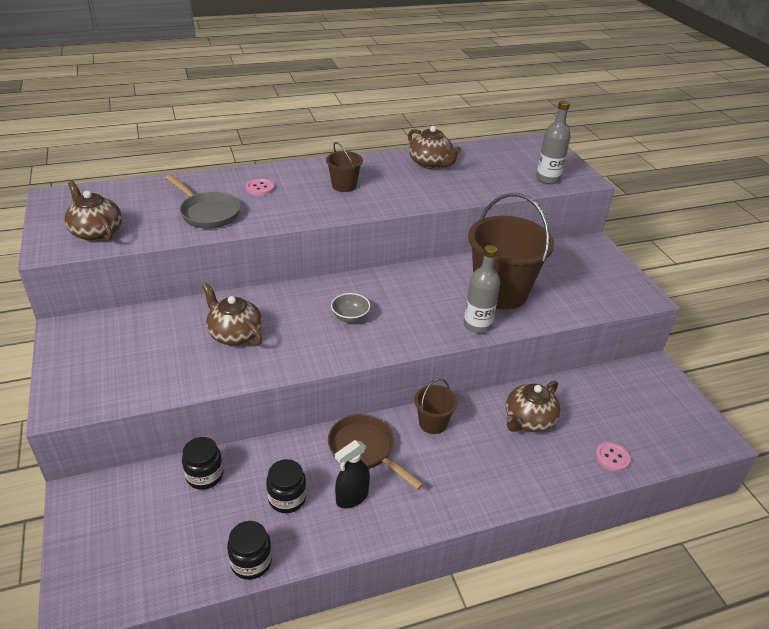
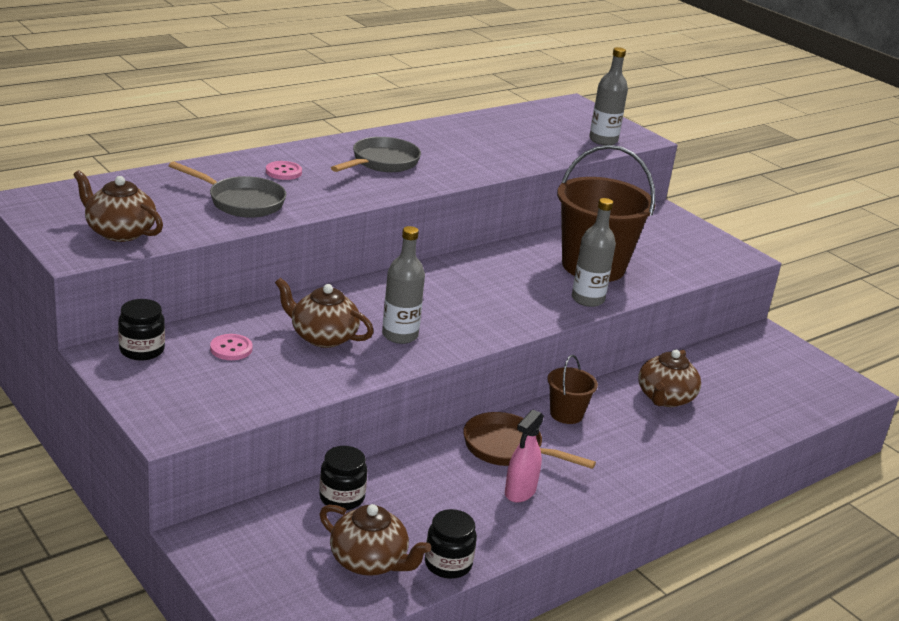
camera: 20 degrees left, 10 degrees down
black jar [266,459,306,513] -> black jar moved to [118,299,165,361]
brown bucket [326,142,363,192] -> grey pan [331,137,421,172]
grey bowl [331,293,370,323] -> none
black spray bottle [335,440,370,509] -> pink spray bottle [505,410,544,503]
brown teapot [408,126,461,169] -> brown teapot moved to [320,504,431,576]
pink button [596,442,631,471] -> pink button moved to [210,334,253,360]
none -> grey bottle [382,226,425,344]

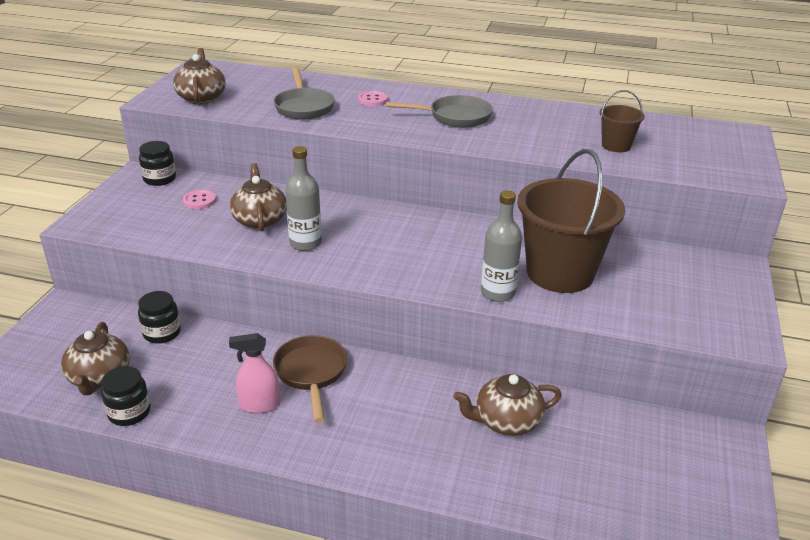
camera: 55 degrees right, 5 degrees up
brown bucket [547,355,598,424] -> brown bucket moved to [600,90,645,152]
grey bottle [589,47,628,145] -> none

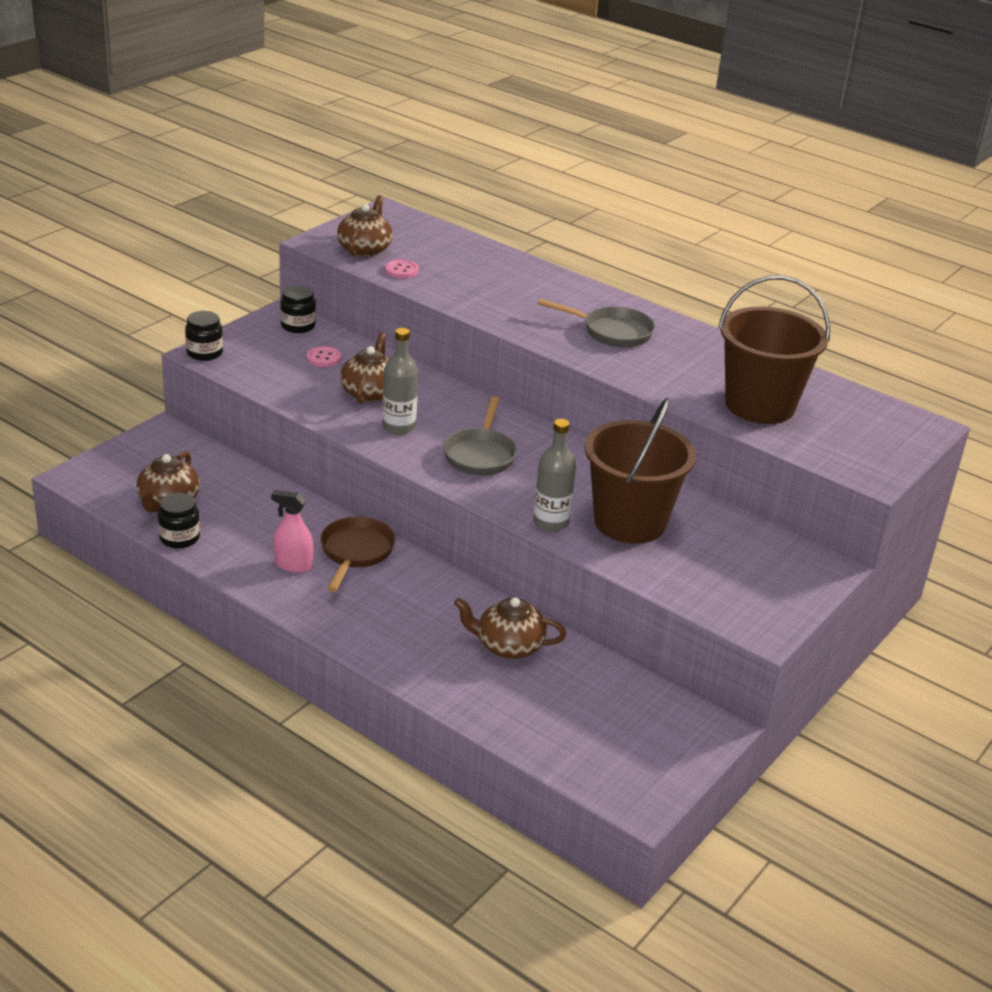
camera: 20 degrees right, 0 degrees up
black jar [138,291,181,344] -> black jar moved to [185,311,223,361]
grey pan [273,67,335,120] -> grey pan moved to [443,396,517,475]
pink button [358,91,388,106] -> pink button moved to [385,259,419,278]
brown bucket [600,90,645,152] -> brown bucket [718,275,830,424], size x2.12

